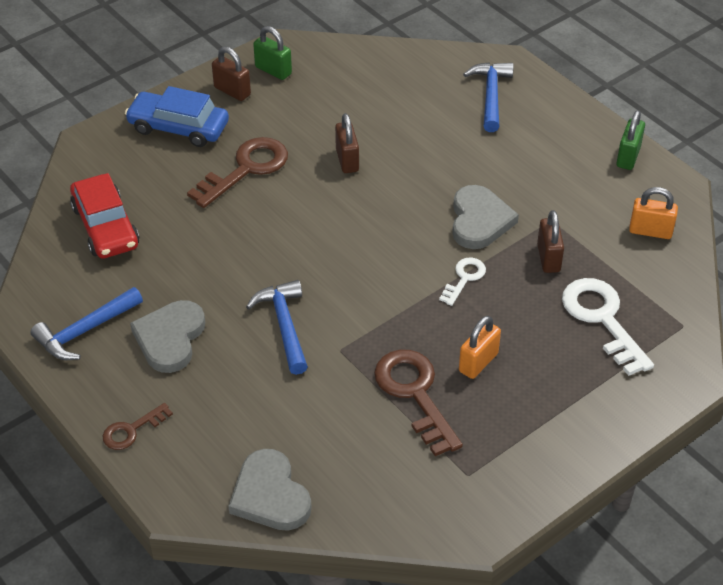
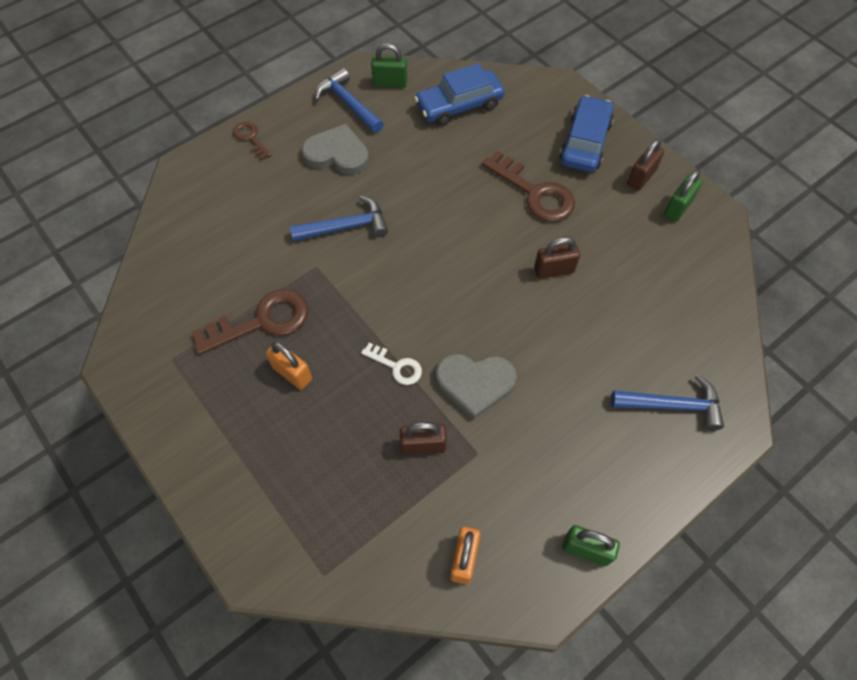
camera: 90 degrees right, 15 degrees up
red car [70,173,139,259] -> blue car [415,63,505,126]
grey heart [229,449,311,531] -> none
white key [562,278,654,376] -> none
none -> green padlock [371,43,407,88]

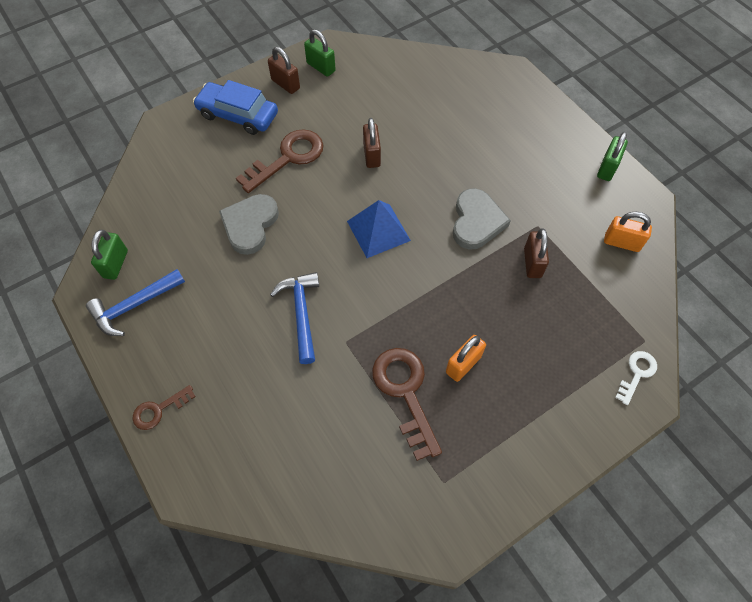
camera: 85 degrees left, 0 degrees up
grey heart [301,124,369,175] -> grey heart moved to [219,194,279,255]
white key [361,342,422,385] -> white key moved to [615,351,657,405]
blue car [415,63,505,126] -> none
blue hammer [611,375,724,430] -> none
none -> blue pyramid [347,200,411,258]

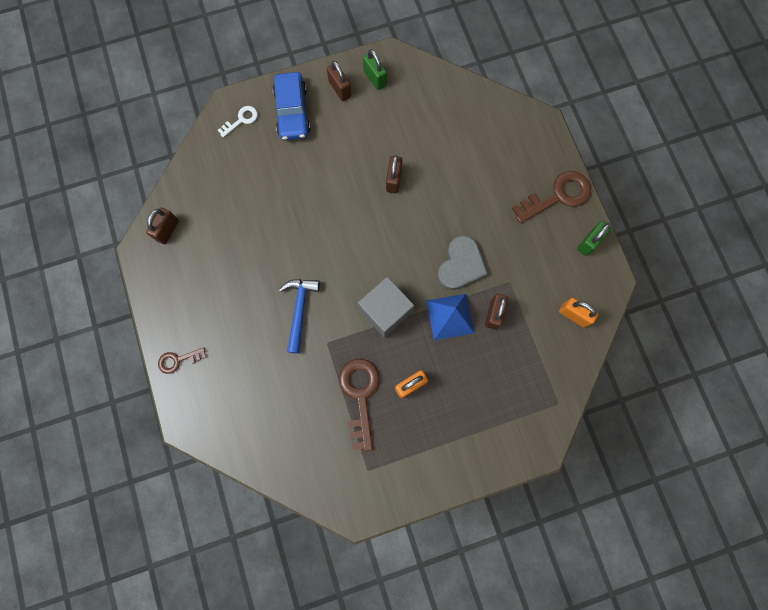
camera: 15 degrees right, 15 degrees up
blue hammer [86,269,185,336] -> none
green padlock [91,230,128,280] -> brown padlock [146,208,179,244]
blue car [193,80,278,135] -> blue car turned 135 degrees counterclockwise [273,72,311,141]
grey heart [219,194,279,255] -> none
brown key [236,129,324,193] -> brown key moved to [512,171,591,223]
blue pyramid [347,200,411,258] -> blue pyramid moved to [426,294,474,340]
white key [615,351,657,405] -> white key moved to [218,106,258,138]
none -> grey cube [358,277,414,338]

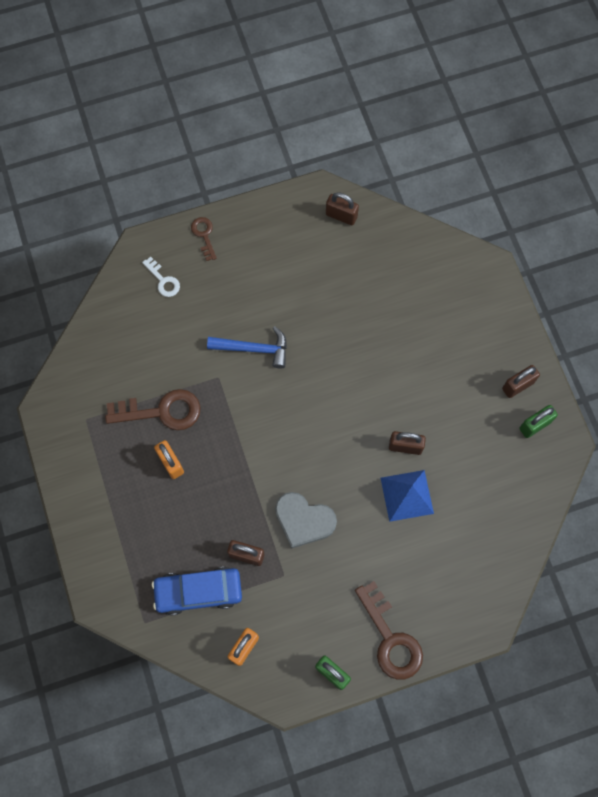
camera: 90 degrees right, 5 degrees down
white key [218,106,258,138] -> white key moved to [142,257,180,297]
blue car [273,72,311,141] -> blue car moved to [152,567,242,616]
grey cube [358,277,414,338] -> none
blue pyramid [426,294,474,340] -> blue pyramid moved to [381,470,434,522]

